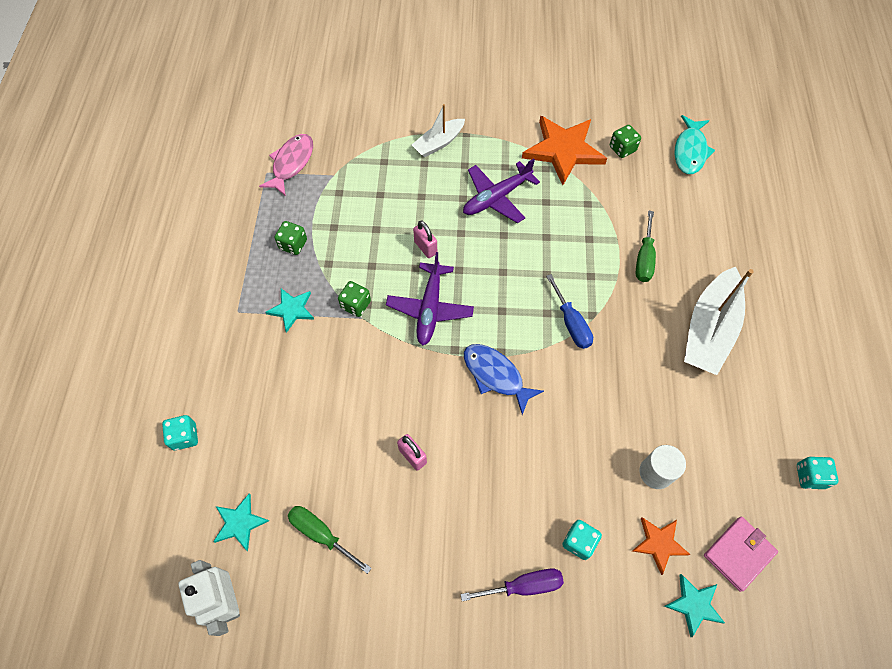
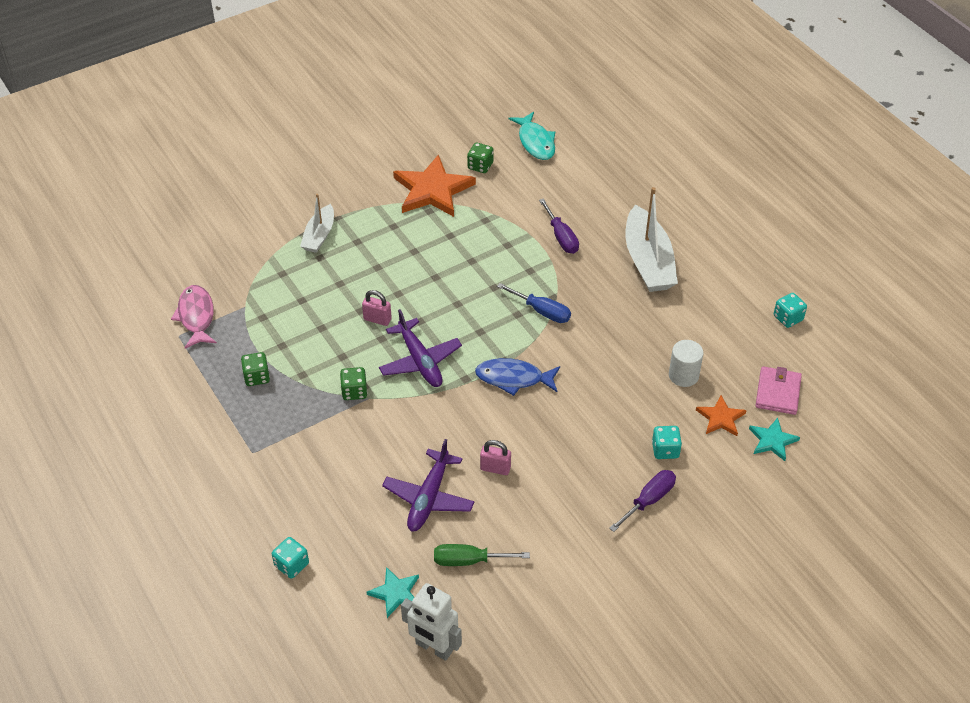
camera: 35 degrees left, 15 degrees down
turquoise star [265,289,314,333] -> none
purple plane [463,158,540,223] -> purple plane moved to [382,439,475,531]
green screwdriver [636,211,656,282] -> purple screwdriver [539,198,579,254]

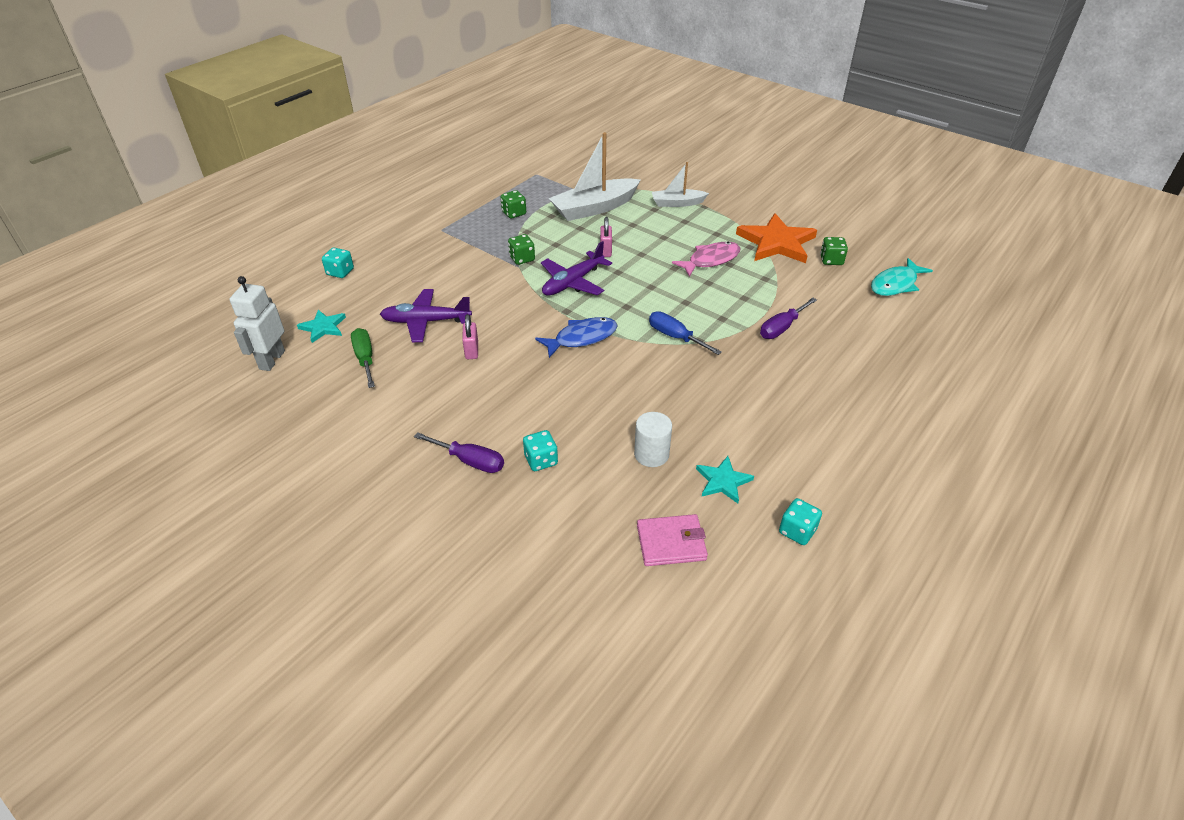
camera: 70 degrees right, 5 degrees down
pink fish [171,285,217,349] -> pink fish moved to [672,242,740,277]
blue fish [475,358,560,396] -> blue fish turned 75 degrees clockwise [535,317,618,358]
blue screwdriver [497,283,571,323] -> blue screwdriver turned 120 degrees clockwise [649,312,722,355]
white boat [626,187,678,292] -> white boat moved to [549,132,641,221]
orange star [696,395,747,436] -> none
turquoise star [749,418,800,461] -> turquoise star moved to [696,456,754,503]

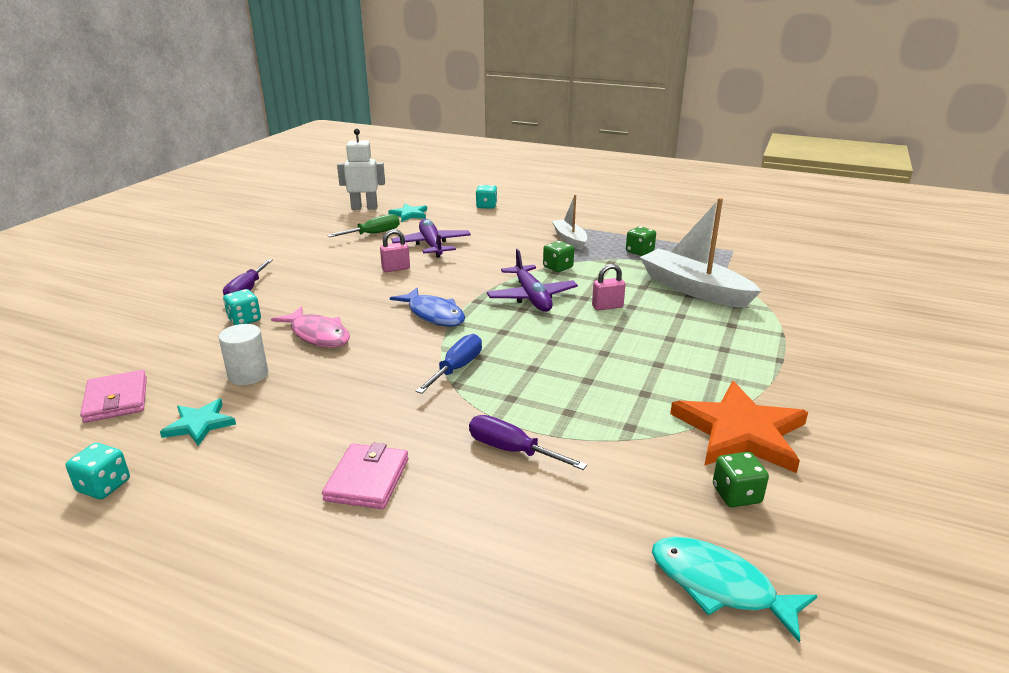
camera: 75 degrees right, 15 degrees down
purple plane [541,241,612,296] -> purple plane turned 135 degrees counterclockwise [487,249,578,312]
white boat [652,162,709,207] -> white boat moved to [552,195,587,250]
pink fish [672,242,740,277] -> pink fish moved to [271,306,350,348]
none -> pink wallet [322,442,409,509]

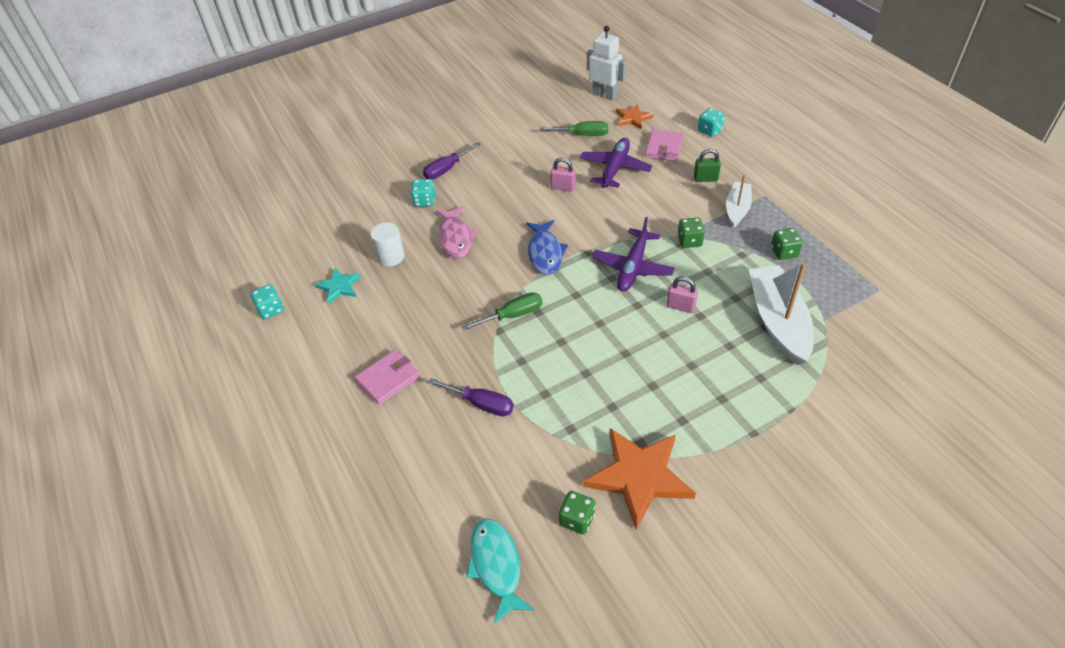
camera: 40 degrees right, 20 degrees up
pink wallet [80,370,147,423] -> pink wallet moved to [645,129,684,162]
turquoise star [388,204,427,222] -> orange star [616,104,653,130]
blue screwdriver [415,334,482,394] -> green screwdriver [462,292,542,330]
purple screwdriver [469,415,587,470] -> purple screwdriver turned 135 degrees clockwise [428,378,514,416]
none -> green padlock [694,149,721,182]

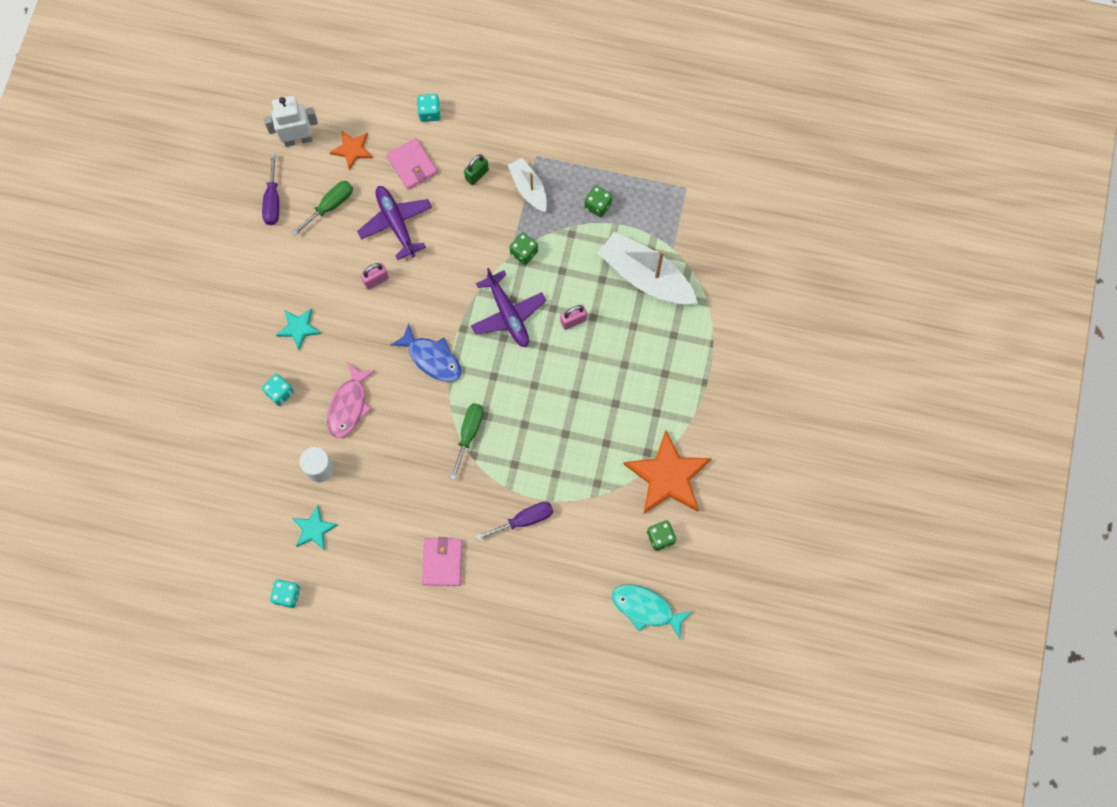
camera: 50 degrees left, 25 degrees up
purple screwdriver [423,142,481,180] -> purple screwdriver moved to [262,153,279,225]
pink fish [436,206,478,258] -> pink fish turned 75 degrees clockwise [327,362,375,438]
none -> turquoise star [276,308,321,350]

